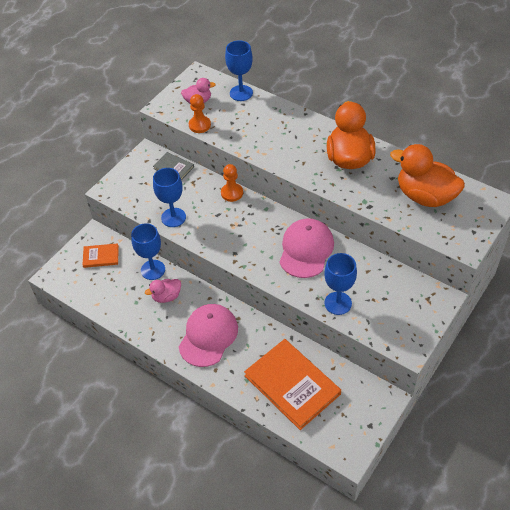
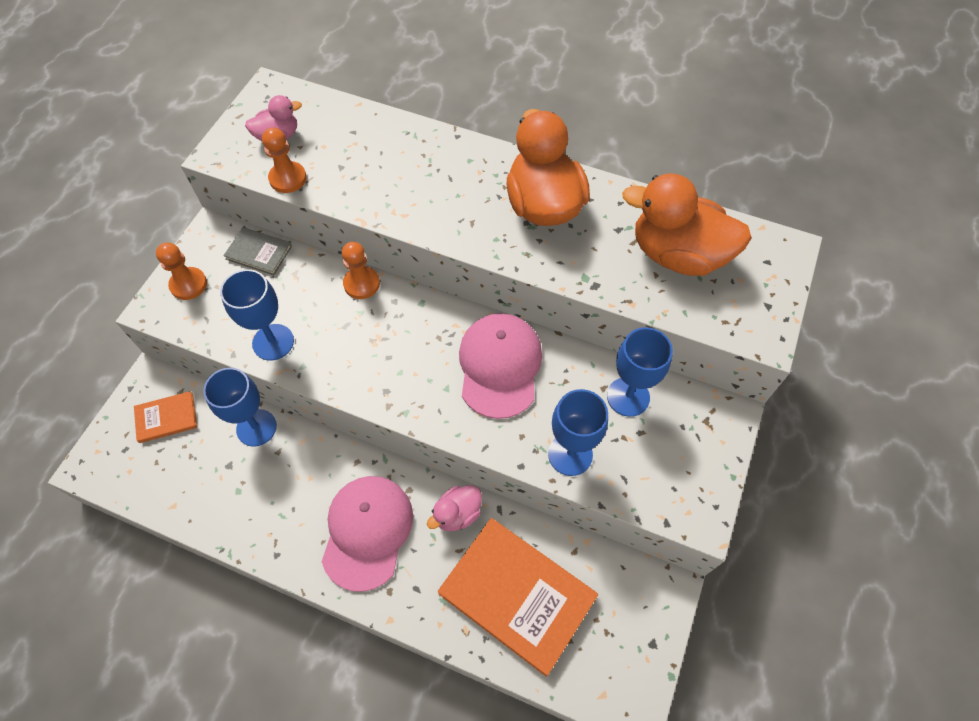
camera: 15 degrees left, 10 degrees up
pink duck [145,279,181,303] -> pink duck moved to [427,486,482,531]
blue goblet [225,40,253,101] -> blue goblet moved to [607,327,673,417]
none -> orange pawn [156,243,207,300]

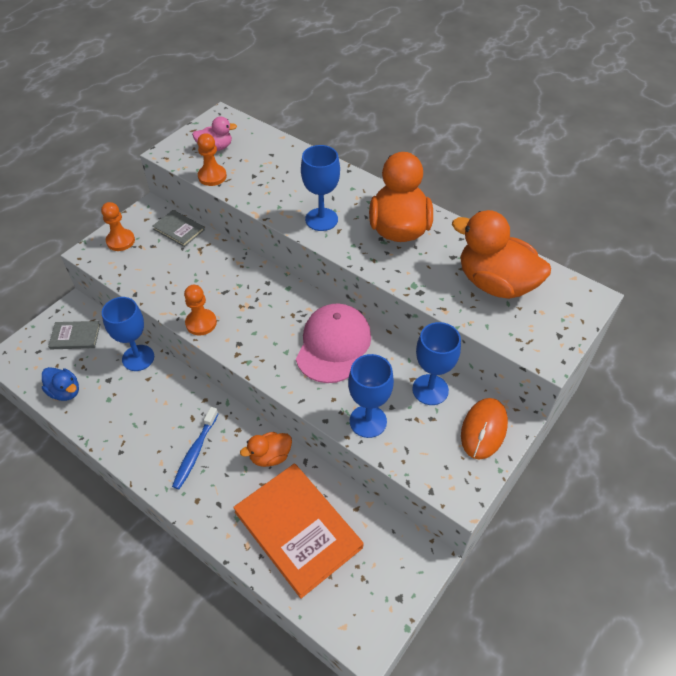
camera: 15 degrees right, 10 degrees down
orange book [134,391,197,443] -> grey book [48,321,101,349]
blue goblet [220,269,294,360] -> blue goblet moved to [301,145,340,231]
pink cap [322,476,413,592] -> blue toothbrush [172,407,218,489]
orange pawn [342,242,380,299] -> orange pawn moved to [184,285,217,336]
pink duck [427,486,482,531] -> orange duck [240,432,292,467]
none -> blue duck [42,367,79,401]
none -> orange mouse [461,398,508,460]

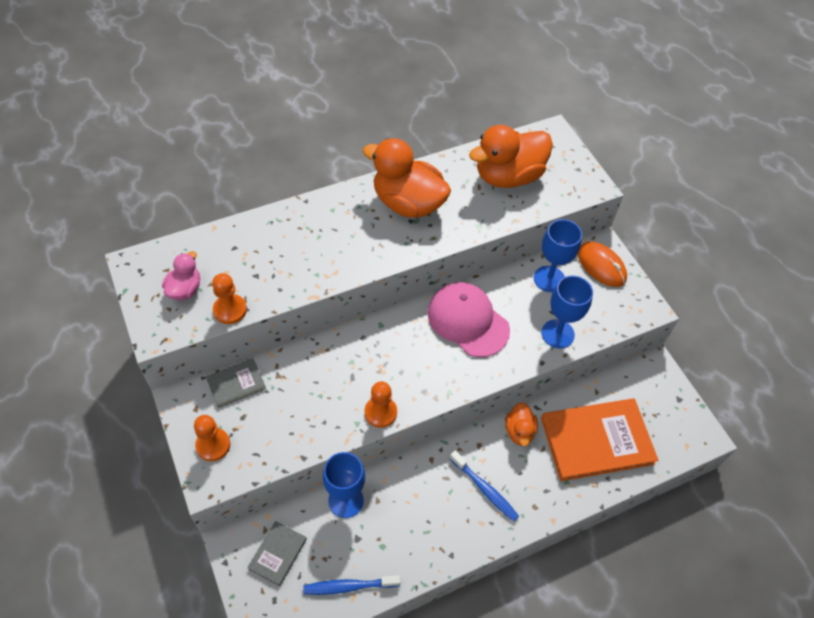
camera: 65 degrees left, 5 degrees up
blue duck [42,367,79,401] -> blue toothbrush [303,575,400,595]
blue goblet [301,145,340,231] -> none

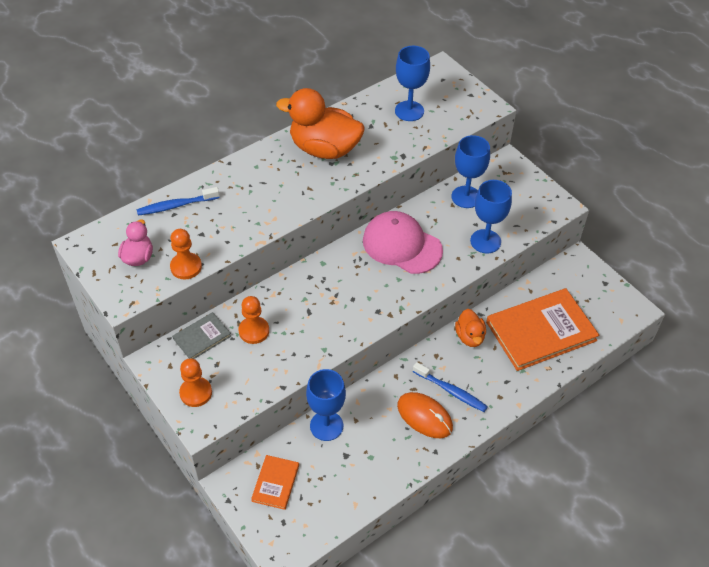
camera: 10 degrees left, 5 degrees down
grey book [247,521,307,586] -> orange book [251,455,299,510]
blue toothbrush [303,575,400,595] -> blue toothbrush moved to [137,187,220,216]
orange pawn [365,381,397,428] -> orange pawn moved to [239,296,269,344]
orange duck [469,125,553,188] -> blue goblet [395,46,430,121]
orange mouse [578,242,627,287] -> orange mouse moved to [397,392,453,438]

